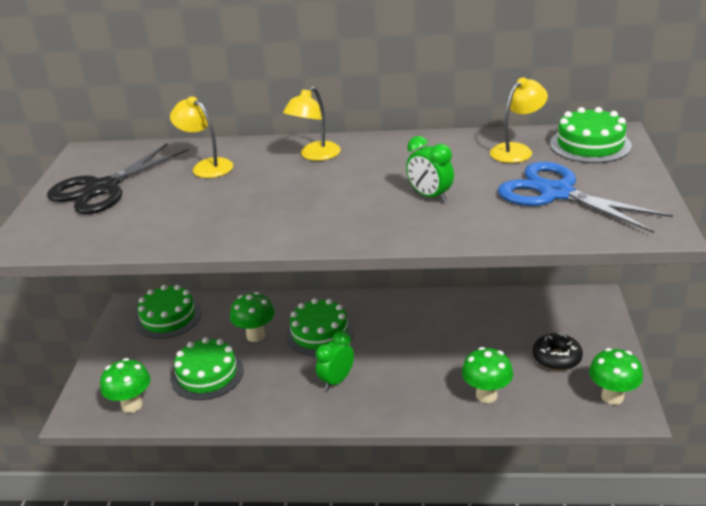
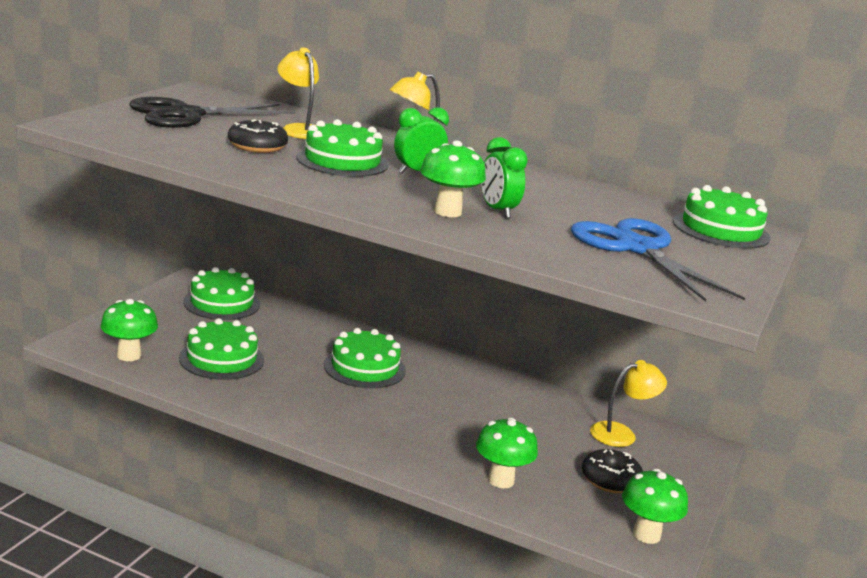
camera: 15 degrees right, 10 degrees down
green mushroom [230,292,275,342] -> green mushroom moved to [420,140,486,217]
green clock [316,331,354,390] -> green clock moved to [394,107,449,174]
yellow lamp [490,77,548,163] -> yellow lamp moved to [590,360,667,447]
none -> black donut [228,119,288,153]
none -> green cake [296,119,388,177]

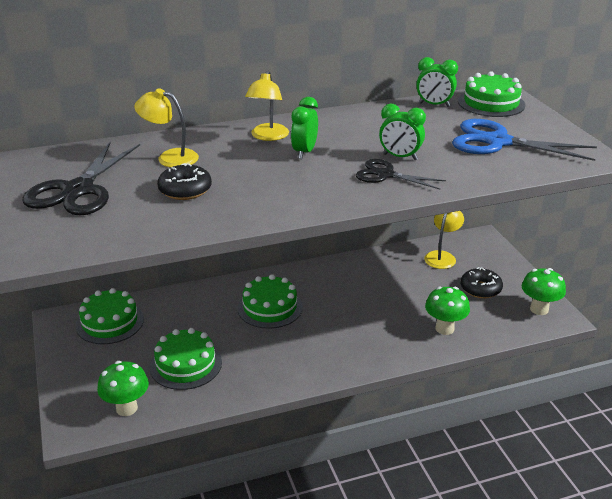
camera: 40 degrees left, 10 degrees up
green cake [296,119,388,177] -> none
green mushroom [420,140,486,217] -> black scissors [356,159,446,190]
none -> green clock [416,57,458,107]

